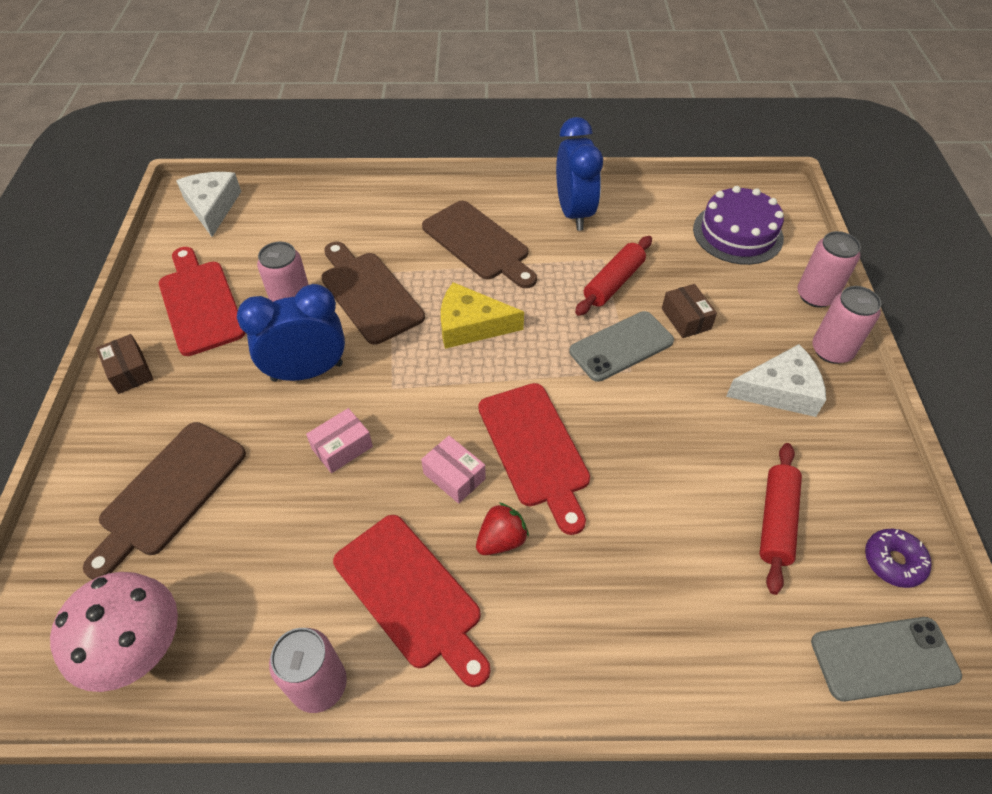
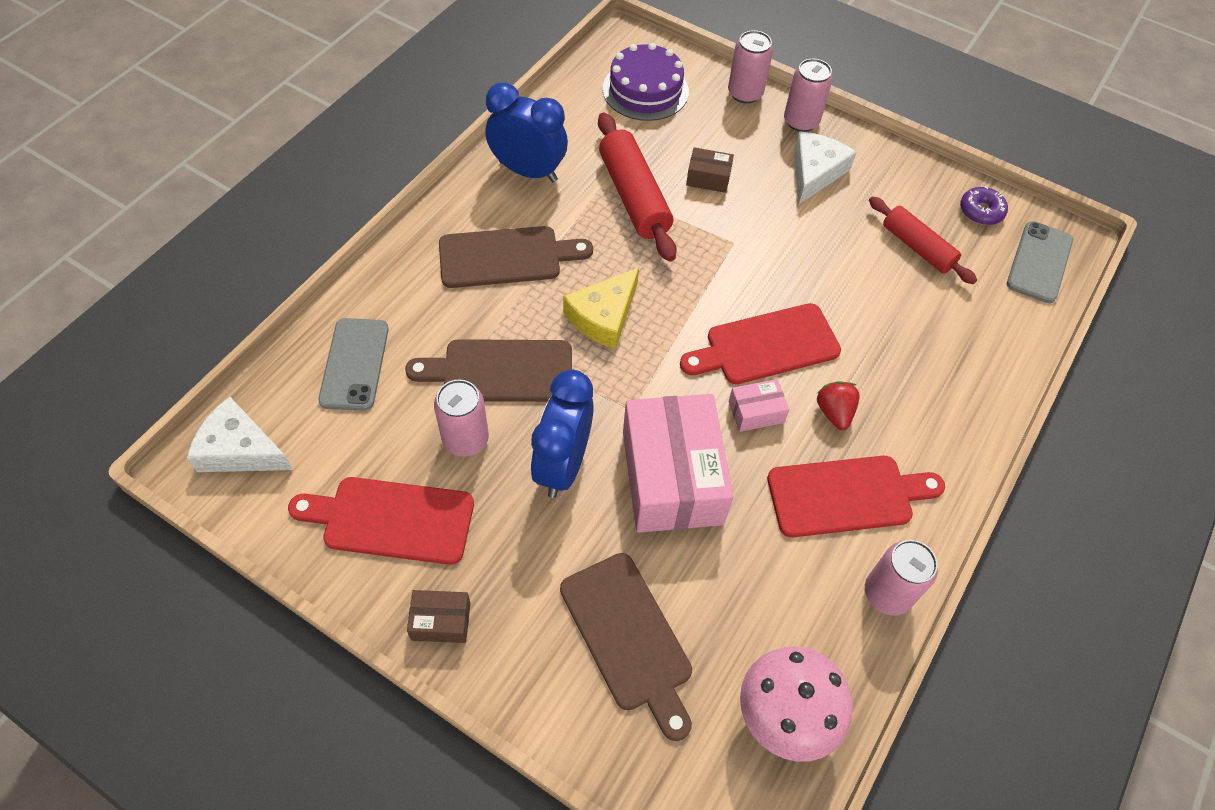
camera: 60 degrees left, 5 degrees up
pink box [306,408,373,473] -> pink box [623,394,734,533], size x2.28
red cutting board [478,383,590,535] -> red cutting board turned 150 degrees clockwise [680,303,841,384]
grey phone [569,311,674,382] -> grey phone moved to [318,318,389,411]
red rolling pin [575,236,652,316] -> red rolling pin [598,112,677,262], size x1.50

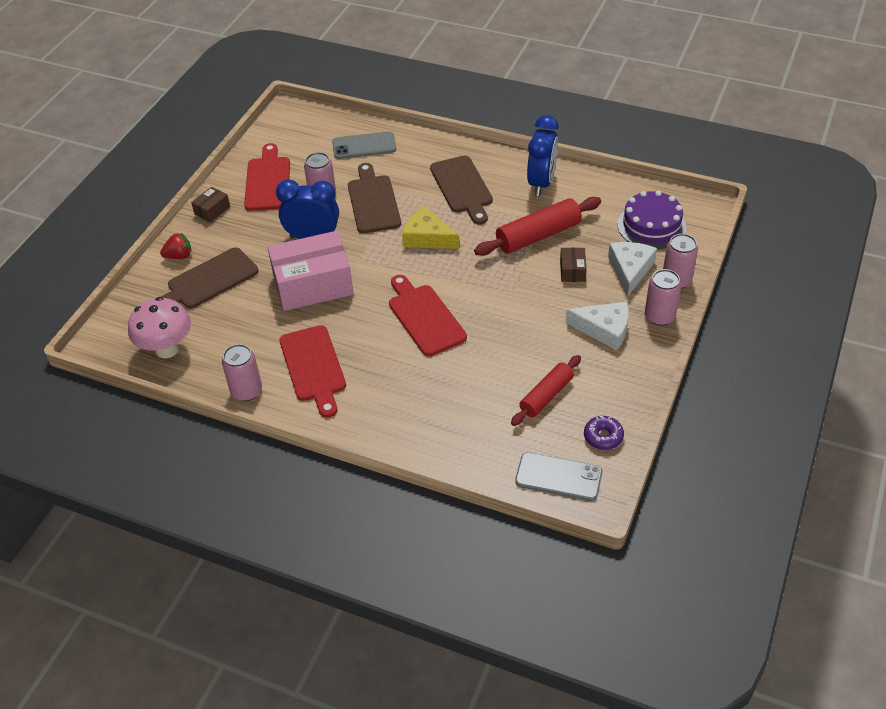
camera: 85 degrees right, 10 degrees down
white cheese [187,397,293,472] -> white cheese moved to [608,242,657,297]
brown box [407,590,470,643] -> brown box turned 45 degrees clockwise [191,187,230,223]
pink box [729,379,790,432] -> none
red strawberry [817,381,860,430] -> red strawberry moved to [160,233,191,259]

